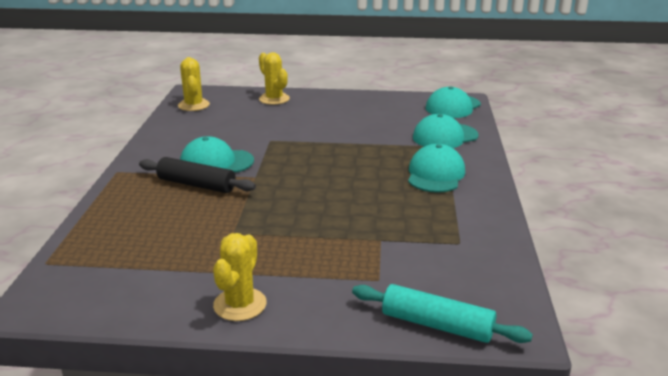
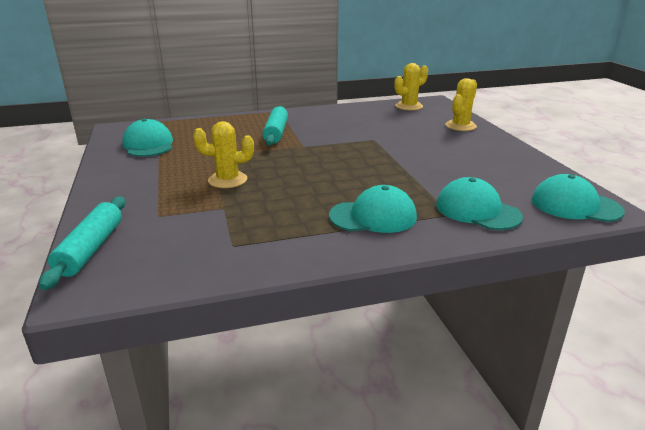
camera: 70 degrees right, 0 degrees up
black rolling pin [139,157,256,193] -> turquoise rolling pin [262,106,288,146]
turquoise cap [180,136,254,172] -> turquoise cap moved to [122,118,173,157]
yellow cactus [213,233,267,321] -> yellow cactus moved to [193,121,254,188]

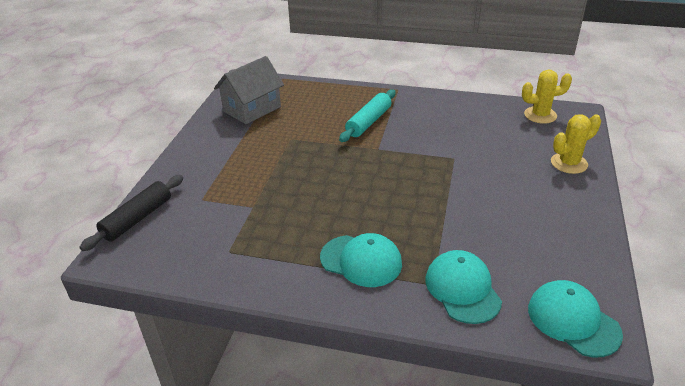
camera: 30 degrees right, 10 degrees up
turquoise rolling pin [39,197,125,290] -> black rolling pin [79,175,183,251]
turquoise cap [122,118,173,157] -> grey house [214,56,284,124]
yellow cactus [193,121,254,188] -> none

